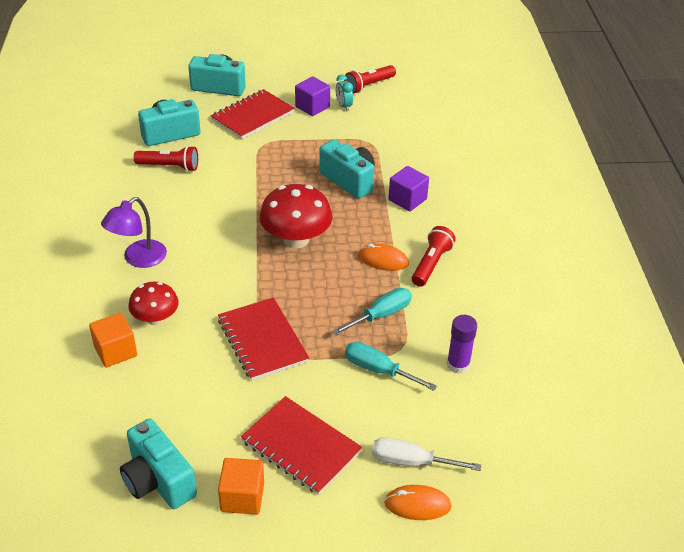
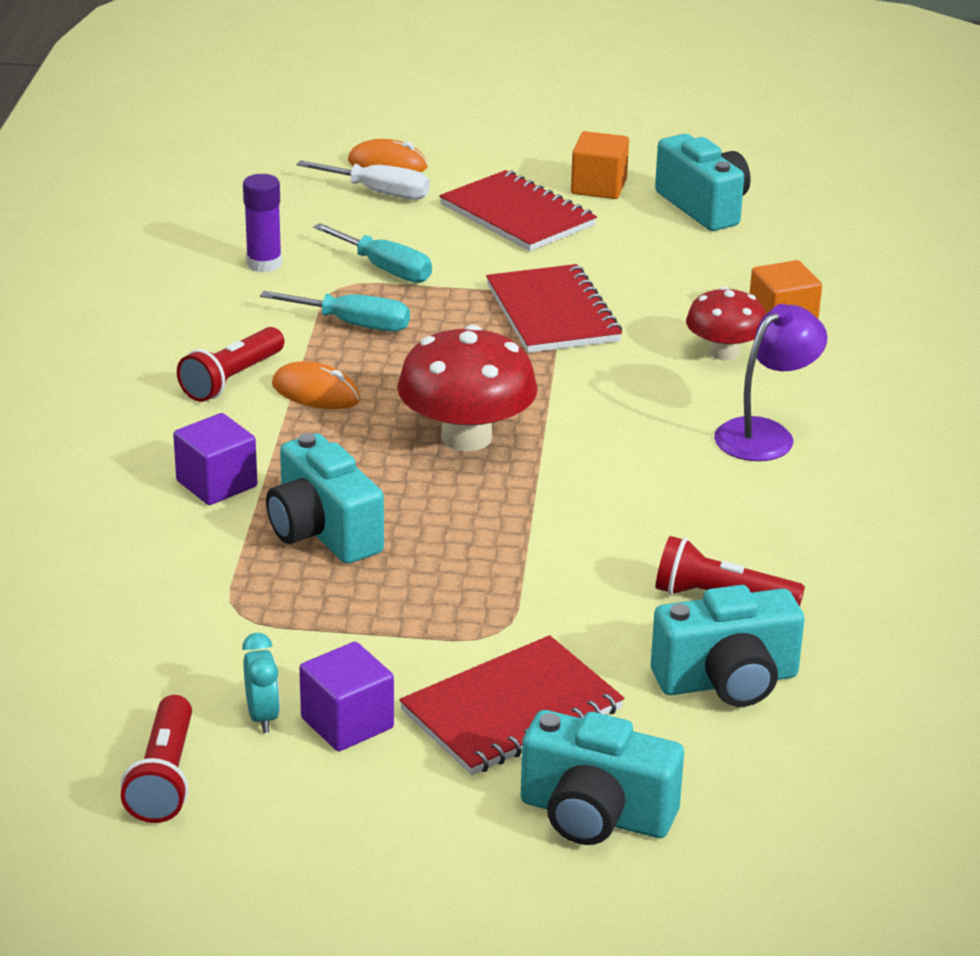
camera: 170 degrees left, 10 degrees down
turquoise screwdriver [332,288,412,335] -> turquoise screwdriver turned 135 degrees counterclockwise [260,291,410,332]
red flashlight [344,65,396,94] -> red flashlight turned 120 degrees clockwise [121,695,192,823]

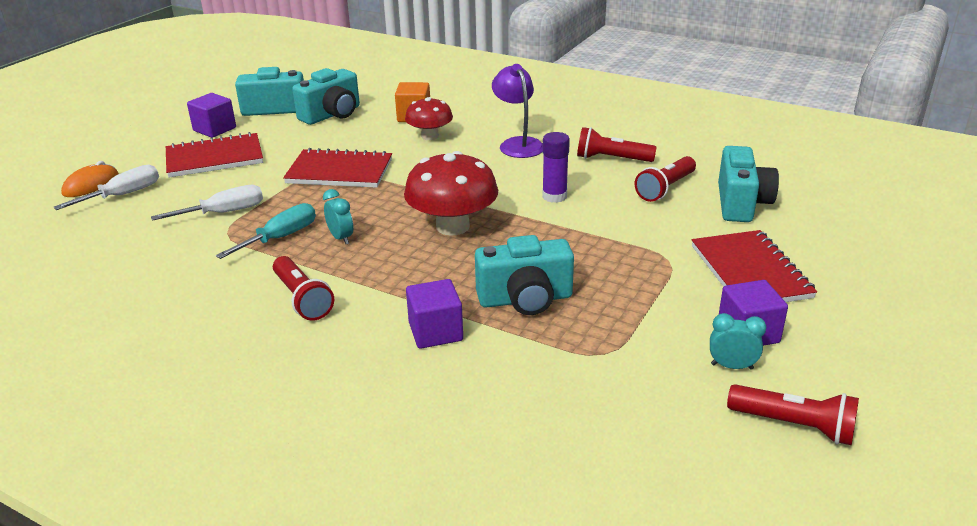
camera: 65 degrees left, 0 degrees up
purple glue stick [243,174,282,272] -> purple glue stick moved to [542,132,570,203]
orange mouse [272,361,360,409] -> none
turquoise screwdriver [313,223,432,283] -> white screwdriver [151,185,263,221]
turquoise camera [521,710,684,845] -> turquoise camera moved to [292,68,360,125]
orange cube [571,131,629,199] -> purple cube [187,93,236,138]
none -> turquoise clock [323,189,353,244]
none -> red flashlight [577,127,657,162]

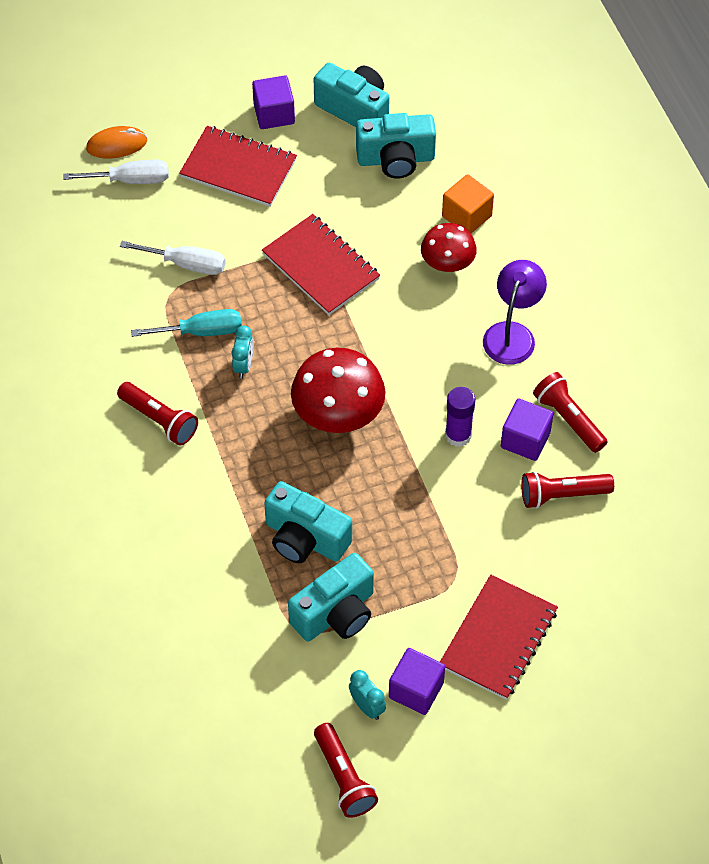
camera: 40 degrees right, 25 degrees up
red flashlight [273,256,334,321] -> red flashlight turned 60 degrees counterclockwise [117,382,198,446]
purple cube [406,279,463,349] -> purple cube moved to [501,399,553,461]
turquoise camera [718,146,779,222] -> turquoise camera moved to [288,553,374,641]

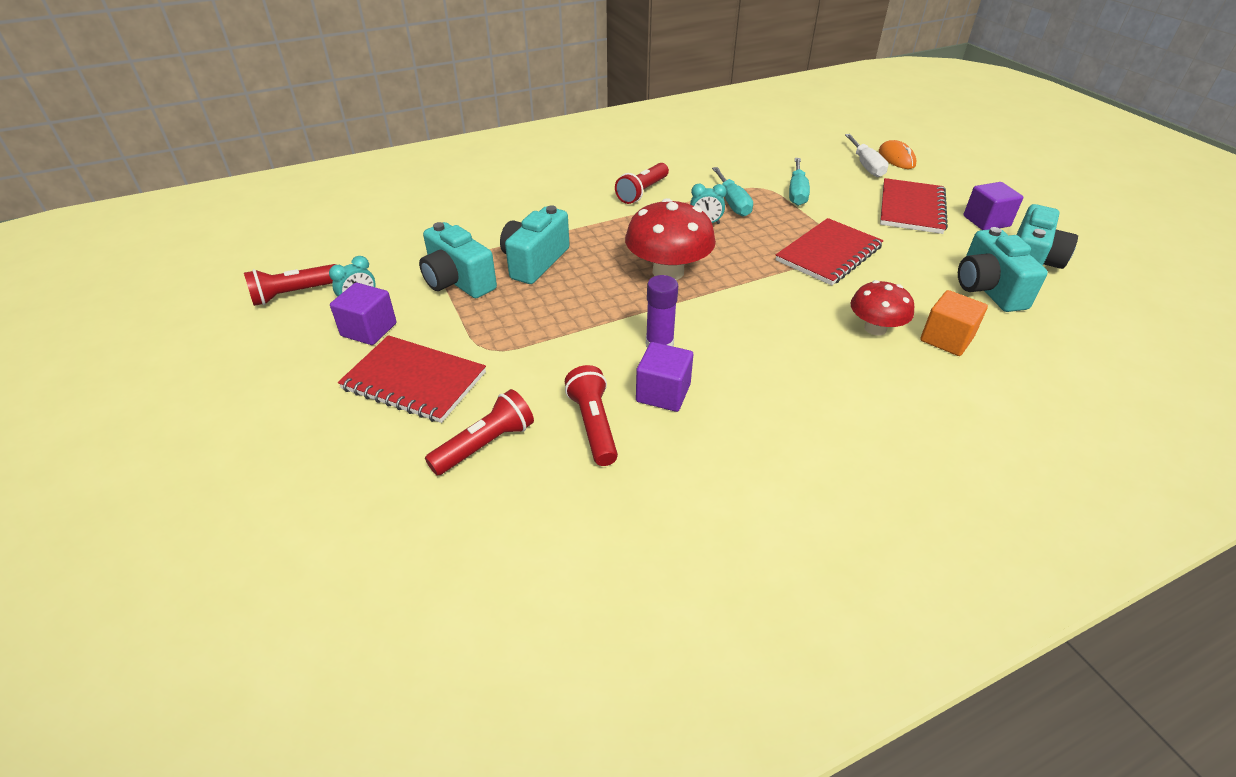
camera: 85 degrees right, 15 degrees down
white screwdriver [120,241,226,275] -> turquoise screwdriver [789,158,810,206]
purple lamp [483,260,547,365] -> none
red flashlight [533,372,607,453] -> red flashlight moved to [425,389,534,476]

